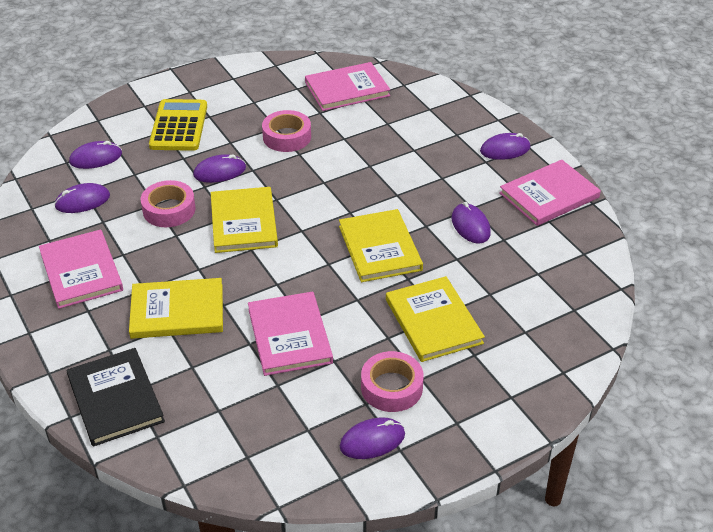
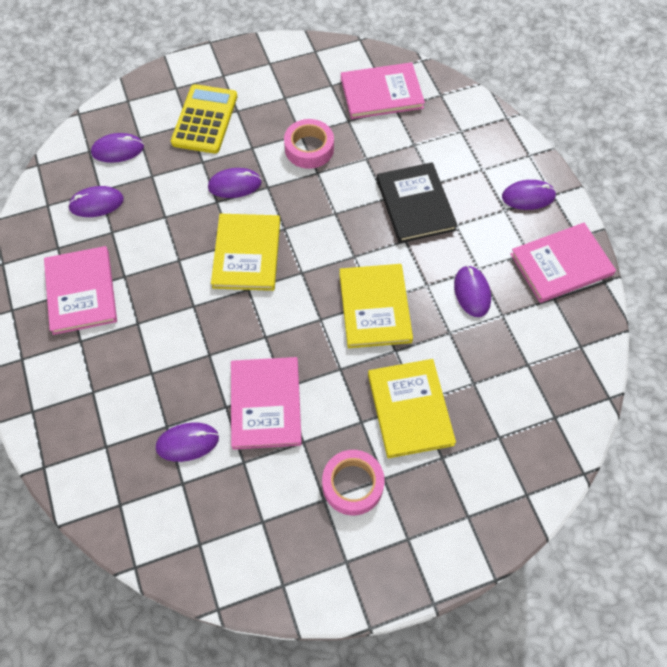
camera: 10 degrees right, 20 degrees up
black book [67,348,165,447] -> black book moved to [377,162,458,243]
yellow book [129,278,223,339] -> none
pink tape [141,180,195,227] -> none
purple mouse [340,418,405,459] -> purple mouse moved to [156,422,219,462]

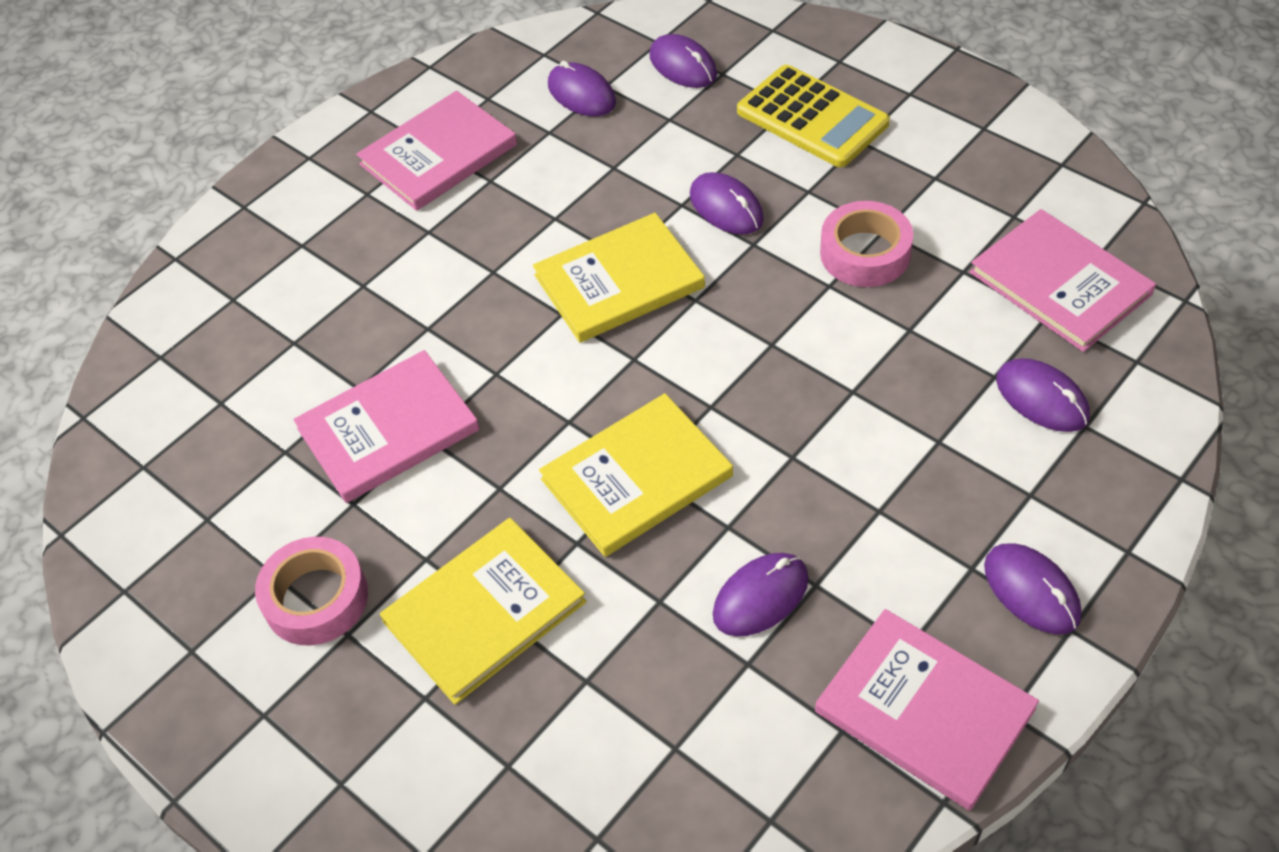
camera: 65 degrees right, 10 degrees down
purple mouse [156,422,219,462] -> purple mouse moved to [996,358,1090,432]
yellow calculator [171,84,237,154] -> yellow calculator turned 60 degrees clockwise [737,65,890,167]
black book [377,162,458,243] -> none

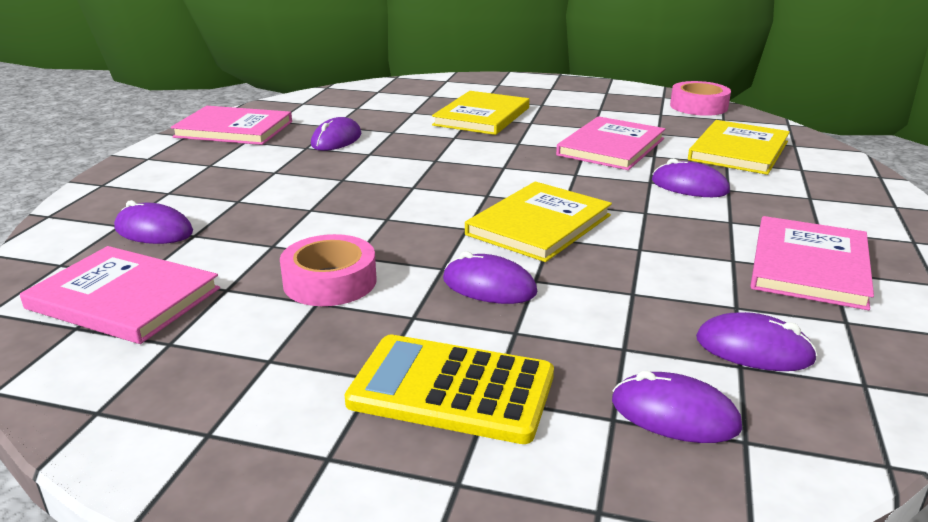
camera: 150 degrees right, 25 degrees down
pink tape [255,537,368,645] -> pink tape moved to [670,81,731,116]
yellow book [539,393,733,557] -> yellow book moved to [688,120,790,175]
purple mouse [984,543,1082,634] -> purple mouse moved to [652,158,730,197]

